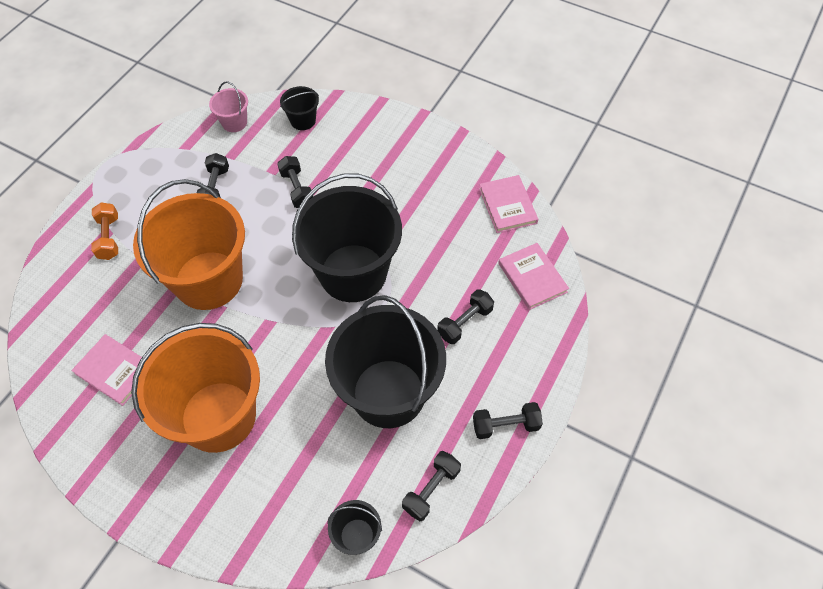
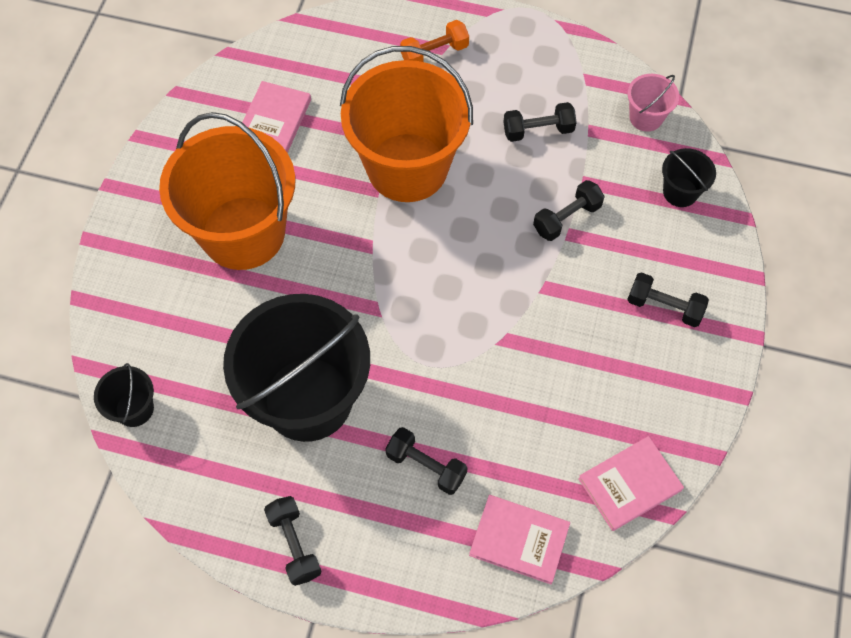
camera: 75 degrees right, 5 degrees up
black bucket [292,173,402,302] -> none
black dumbbell [402,451,461,521] -> black dumbbell moved to [627,272,709,327]
pink book [498,243,569,310] -> pink book turned 60 degrees clockwise [469,495,570,584]

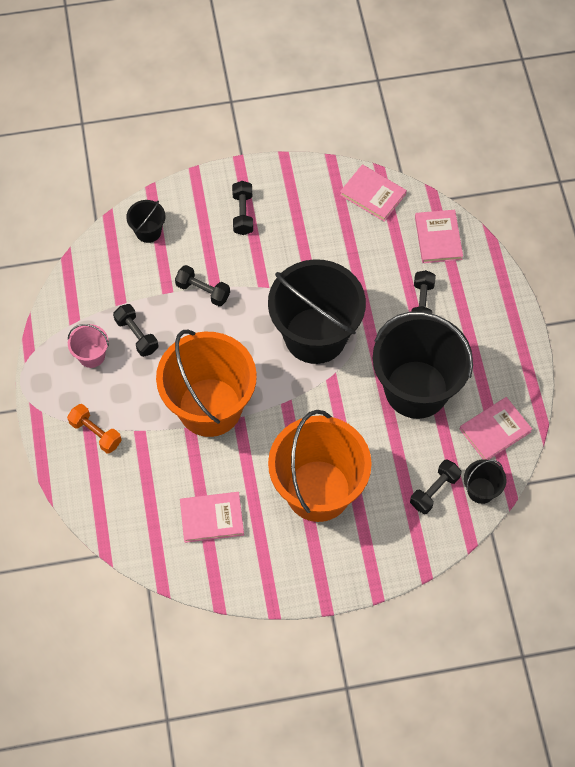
camera: 115 degrees left, 0 degrees up
black dumbbell [264,496,321,586] -> black dumbbell moved to [410,460,461,514]
pink bucket [627,74,679,132] -> pink bucket moved to [68,324,109,368]
none -> black bucket [268,259,366,364]
none -> pink book [460,397,532,460]

